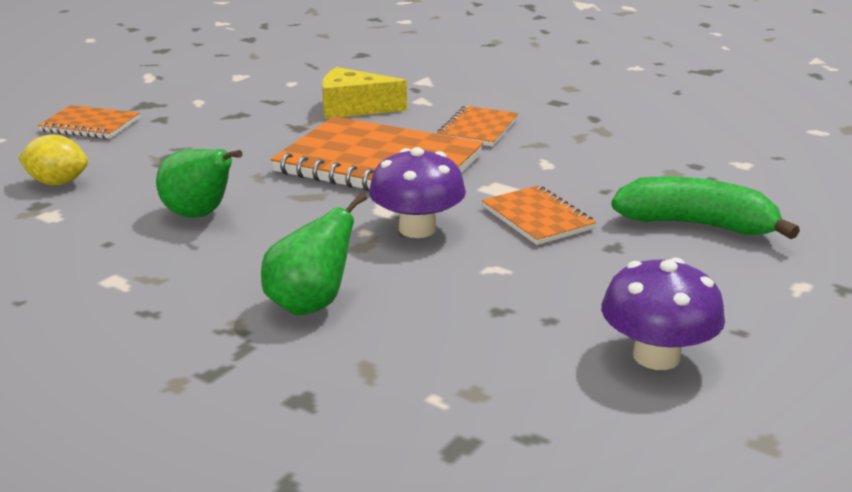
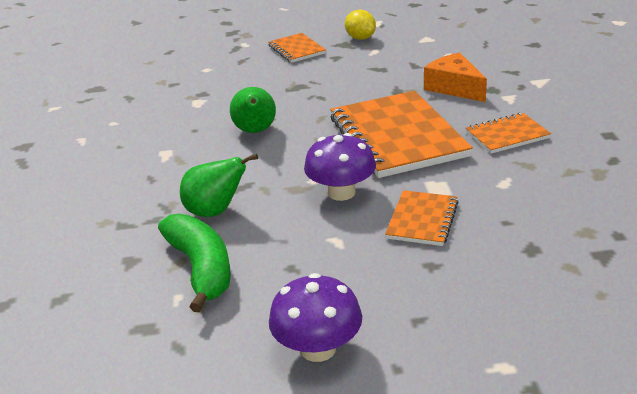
camera: 50 degrees right, 5 degrees up
yellow lemon [18,134,88,185] -> yellow lemon moved to [345,10,376,40]
yellow cheese [322,67,407,119] -> orange cheese [424,53,487,102]
green banana [611,176,800,239] -> green banana moved to [158,214,231,312]

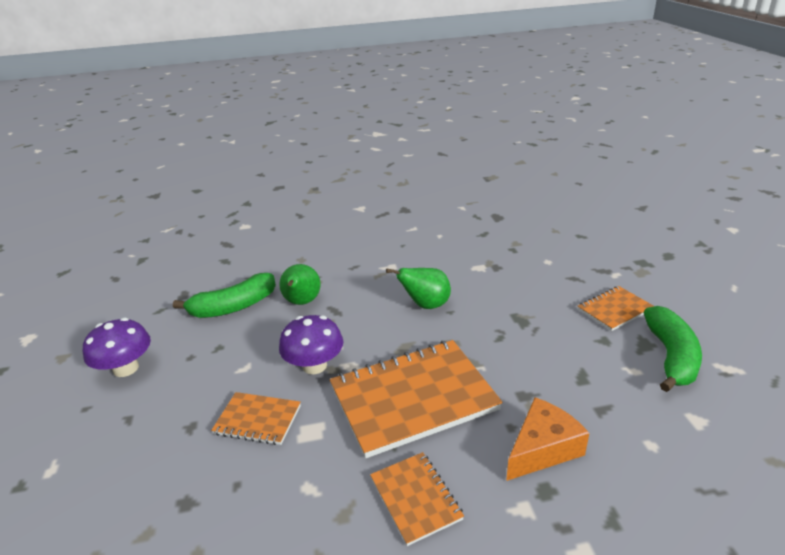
camera: 85 degrees right, 0 degrees up
yellow lemon [345,10,376,40] -> green banana [644,306,702,392]

